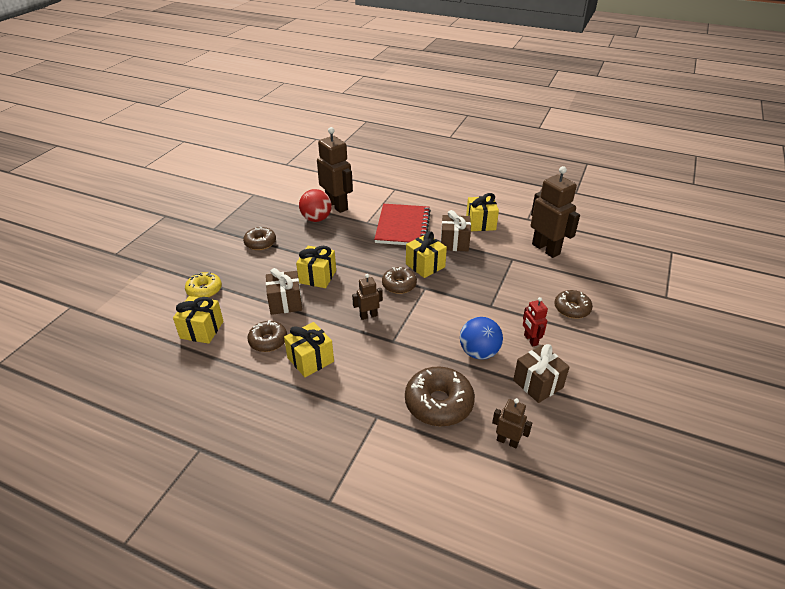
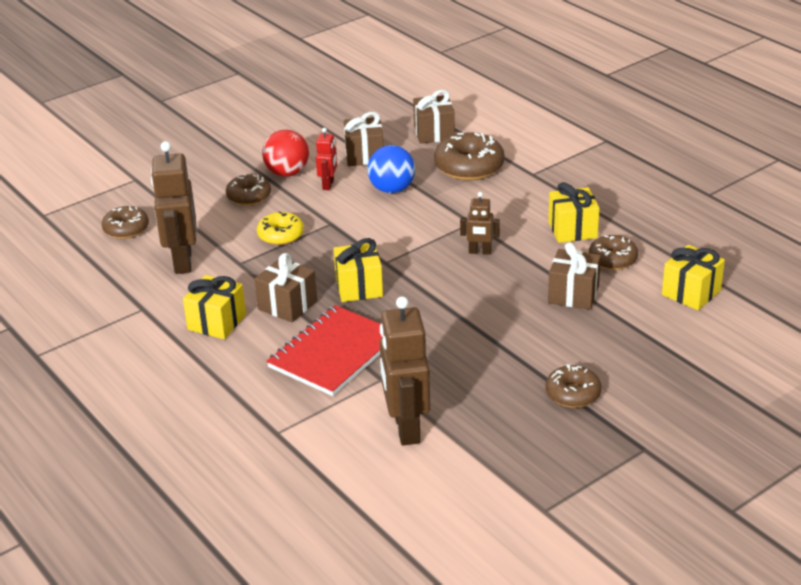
camera: 150 degrees left, 5 degrees down
yellow donut [185,272,222,298] -> yellow donut moved to [257,211,304,245]
yellow gift [296,246,336,288] -> none
red ball [299,189,332,222] -> red ball moved to [262,130,309,177]
brown donut [382,267,417,294] -> brown donut moved to [102,206,149,239]
brown robot [492,398,532,448] -> brown gift [413,90,455,144]

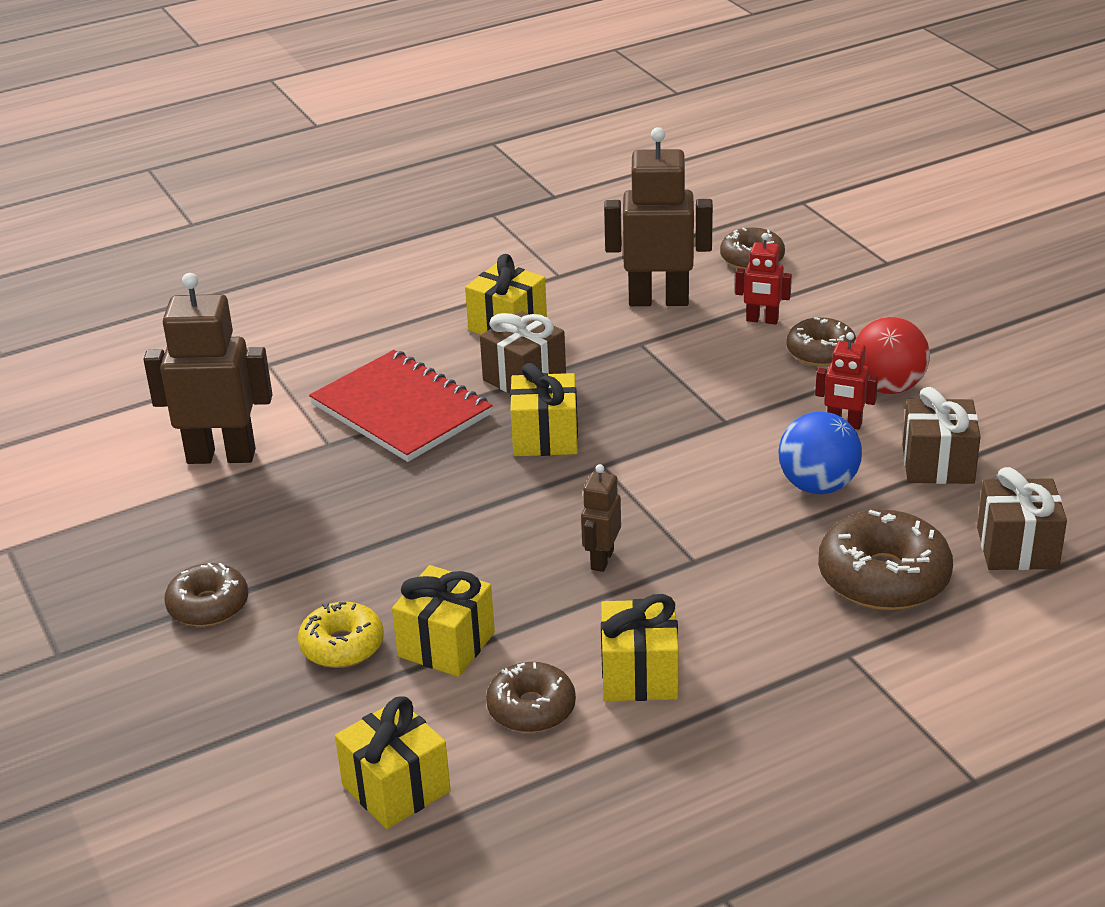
camera: 100 degrees right, 0 degrees up
yellow donut [257,211,304,245] -> yellow donut moved to [298,602,384,668]
brown gift [548,242,601,310] -> yellow gift [392,565,495,677]
none -> red robot [735,233,792,324]

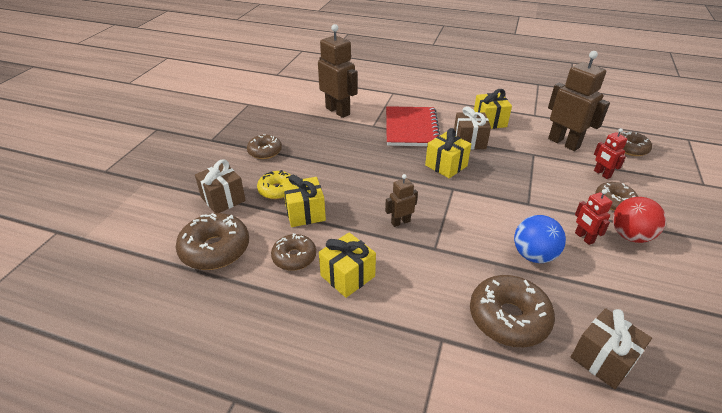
camera: 45 degrees right, 5 degrees up
yellow gift [335,696,451,829] -> brown donut [176,213,249,270]
brown gift [903,387,981,484] -> brown gift moved to [195,159,246,213]

